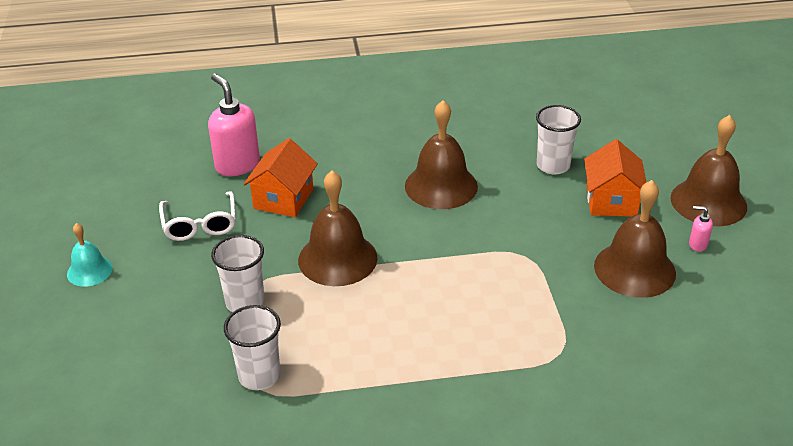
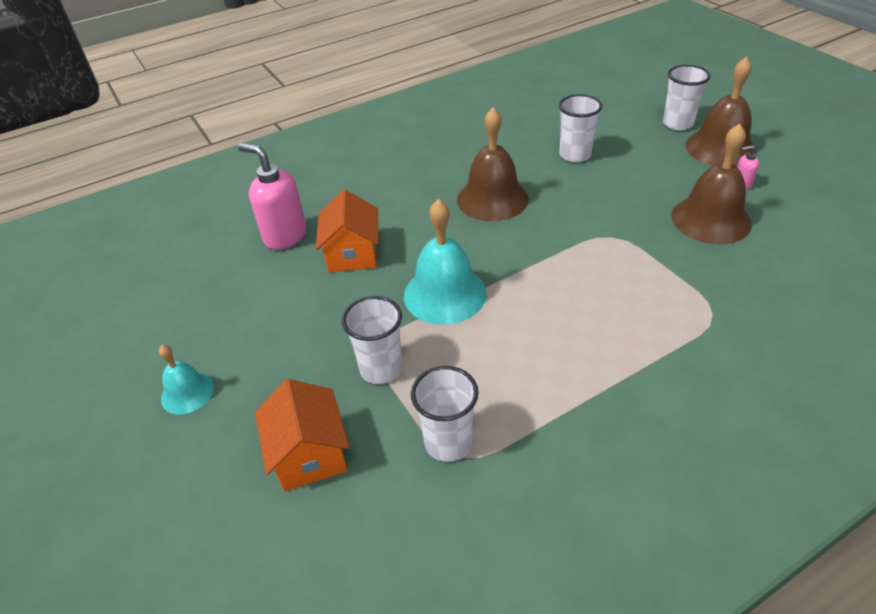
camera: 20 degrees left, 5 degrees up
white glasses [159,191,236,241] -> none
brown bell [298,170,378,286] -> turquoise bell [404,199,487,325]
orange house [584,139,646,217] -> orange house moved to [255,379,349,492]
none -> white cup [663,65,711,130]

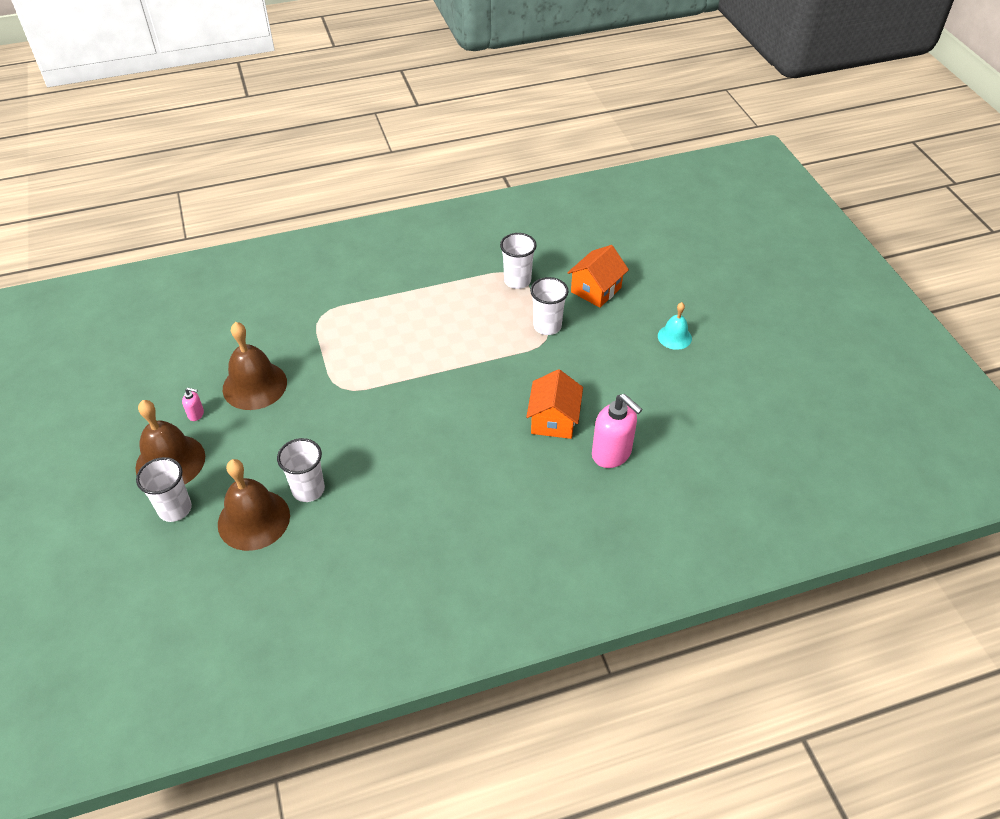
camera: 170 degrees left, 5 degrees up
orange house [255,379,349,492] -> orange house turned 45 degrees clockwise [567,245,629,308]
turquoise bell [404,199,487,325] -> none
brown bell [457,108,529,221] -> brown bell moved to [218,459,290,551]

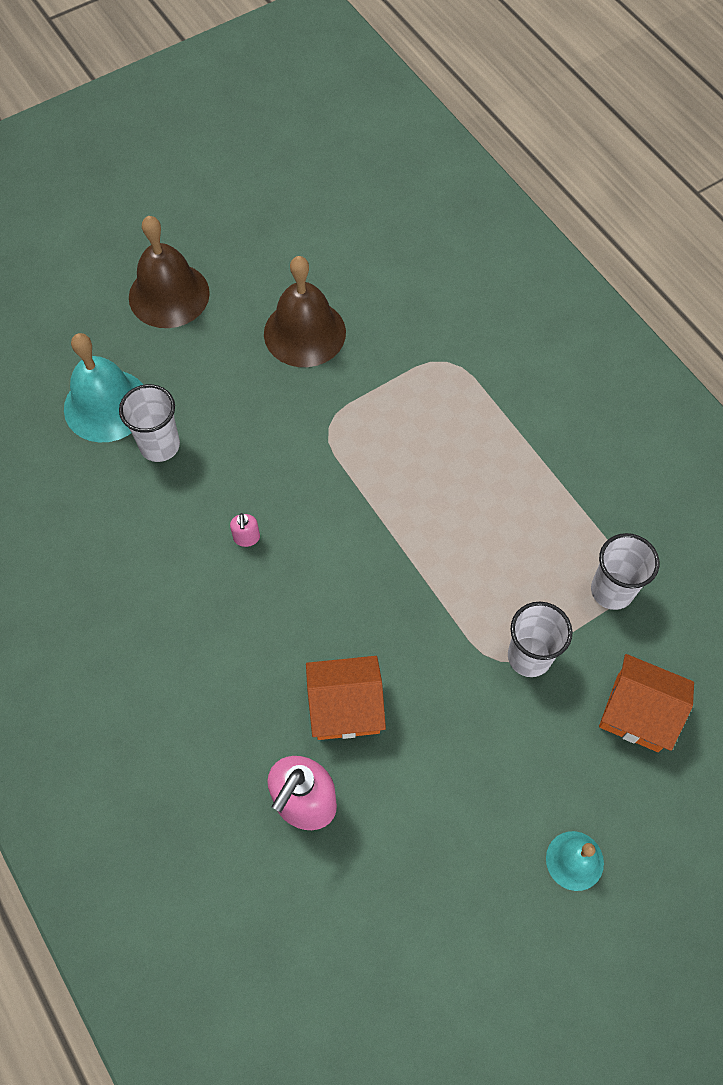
camera: 75 degrees right, 15 degrees up
white cup [136,457,192,522] -> none
pink soap dispenser [182,388,204,421] -> pink soap dispenser moved to [230,513,260,547]
brown bell [218,459,290,551] -> turquoise bell [64,333,143,443]

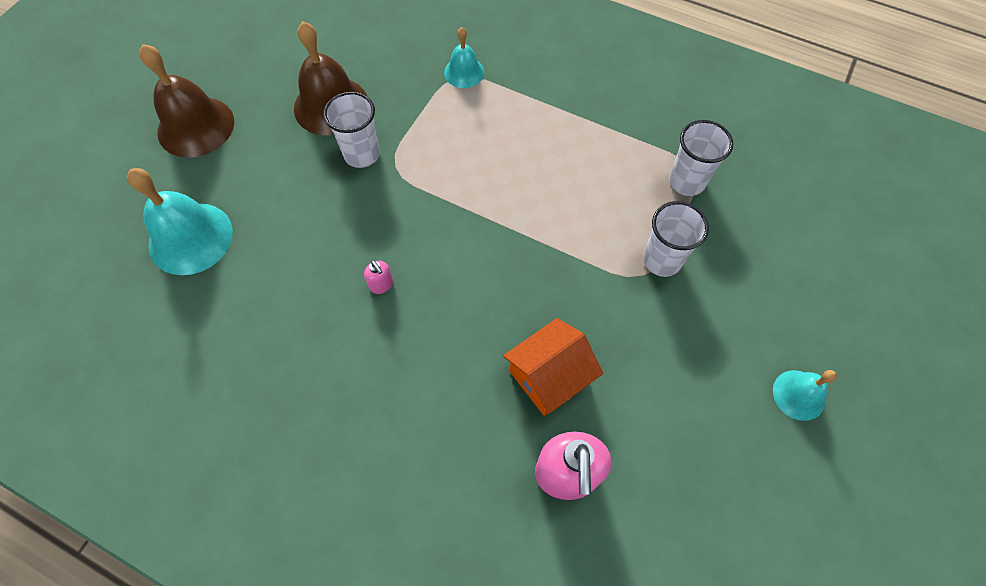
camera: 30 degrees left, 0 degrees up
white cup [119,384,180,462] -> white cup moved to [323,92,380,168]
orange house [599,654,694,752] -> none
none -> turquoise bell [444,27,484,88]

